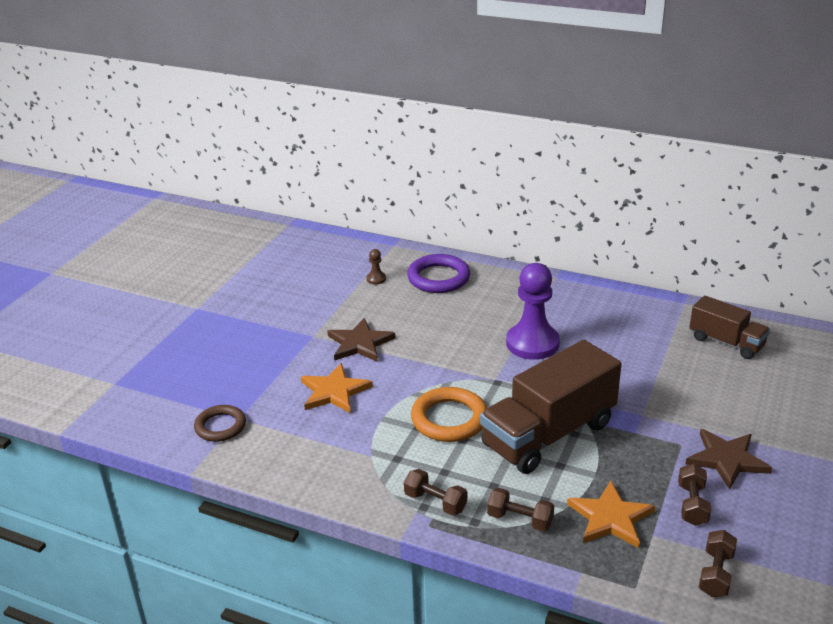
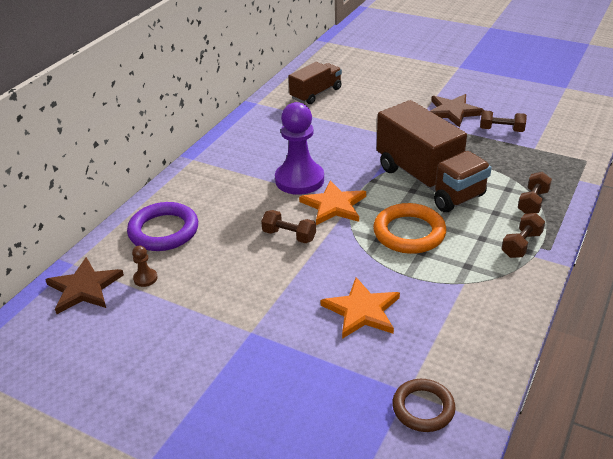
camera: 85 degrees left, 5 degrees up
brown star [327,318,396,362] -> brown star moved to [45,257,124,314]
orange star [567,481,655,548] -> orange star moved to [299,180,366,225]
brown dumbbell [699,530,737,597] -> brown dumbbell moved to [261,210,316,243]

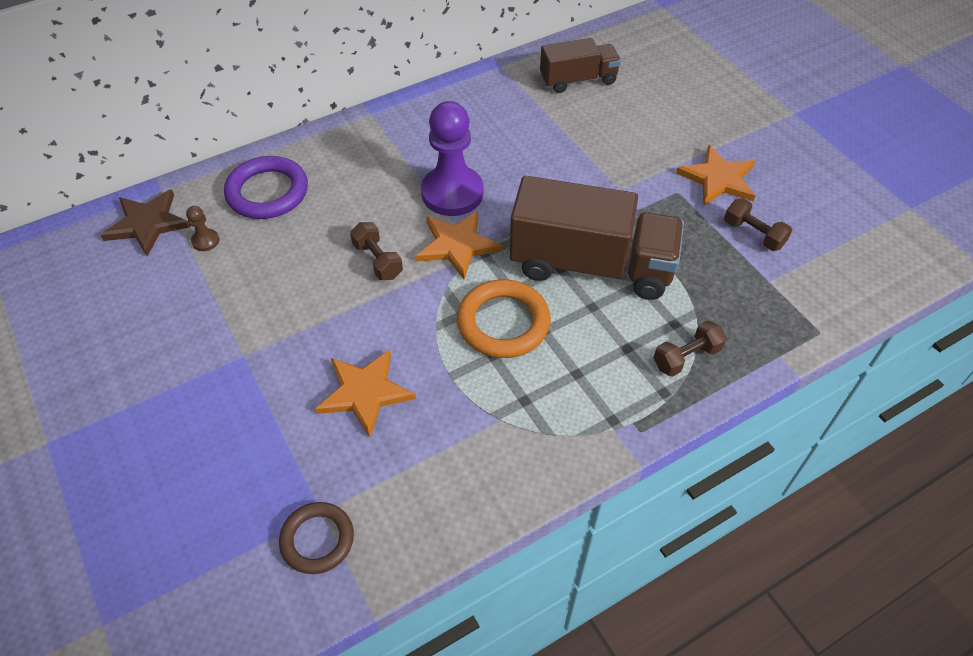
camera: 30 degrees right, 15 degrees up
brown truck [377,100,492,212] -> brown truck turned 75 degrees counterclockwise [509,176,684,300]
brown star [430,94,484,128] -> orange star [676,145,756,205]
brown dumbbell [501,213,545,258] -> none

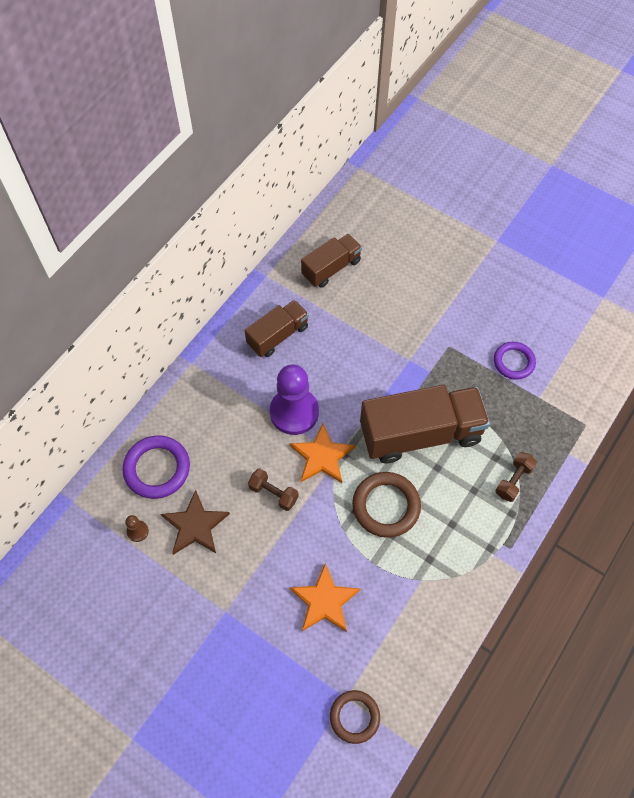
camera: 25 degrees left, 10 degrees up
brown star [100,189,191,256] -> brown star moved to [161,490,230,555]
orange ring [457,279,551,358] -> brown ring [352,472,421,538]
orange star [676,145,756,205] -> none
brown dumbbell [724,198,792,251] -> purple ring [494,342,536,380]
none -> brown truck [245,300,309,357]

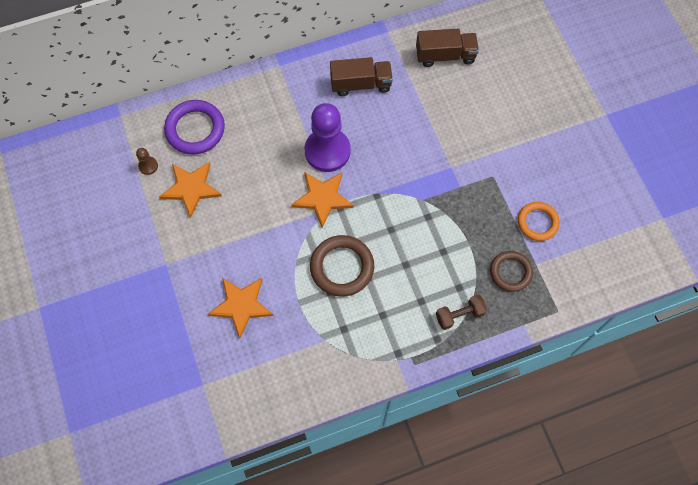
camera: 35 degrees right, 5 degrees up
brown star [161,490,230,555] -> orange star [159,162,222,218]
brown dumbbell [248,469,299,511] -> none
brown ring [330,690,380,744] -> brown ring moved to [490,251,533,292]
brown truck [360,385,490,464] -> none
purple ring [494,342,536,380] -> orange ring [518,202,560,241]

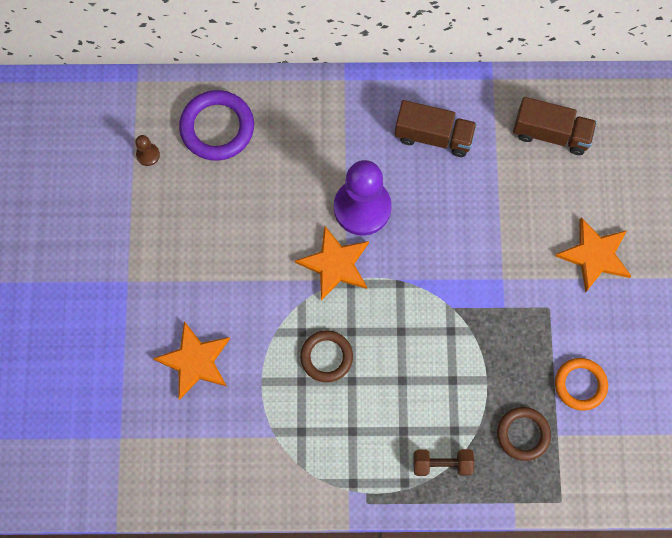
camera: 20 degrees right, 5 degrees up
orange star [159,162,222,218] -> orange star moved to [555,217,631,293]
brown ring [310,235,374,297] -> brown ring [300,330,353,382], size x0.67

